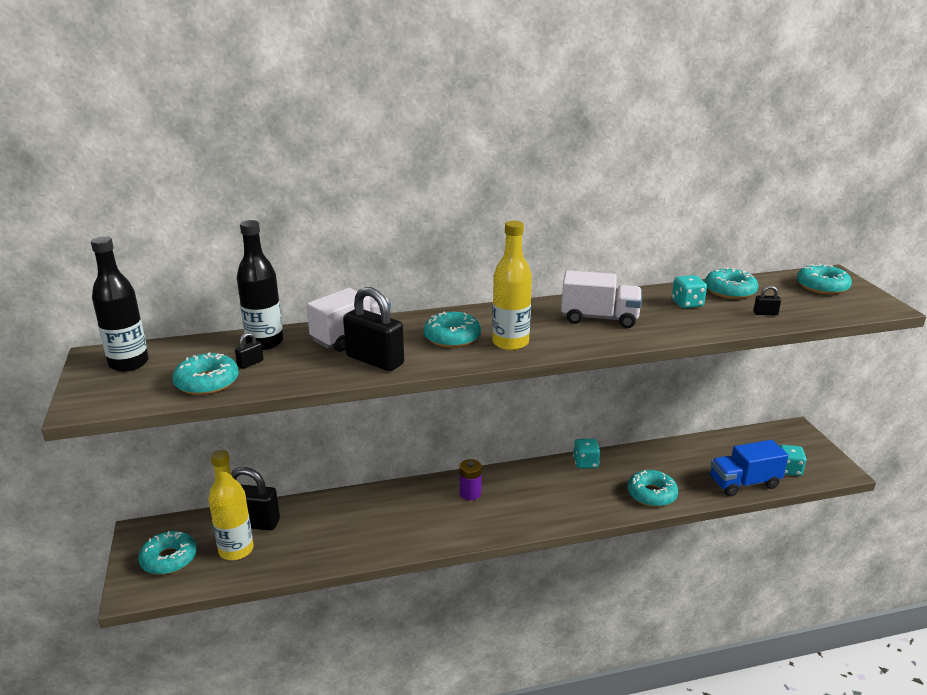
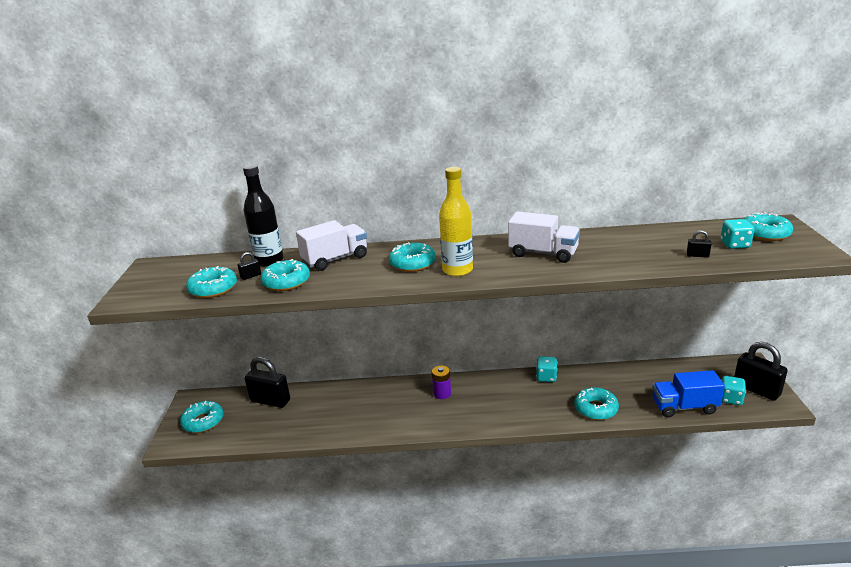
camera: 15 degrees right, 0 degrees up
black bottle [91,236,149,372] -> none
yellow bottle [208,450,253,560] -> none
black padlock [343,287,404,371] -> black padlock moved to [734,342,788,401]
turquoise dice [672,275,707,308] -> turquoise dice moved to [720,219,754,249]
turquoise donut [705,267,758,299] -> turquoise donut moved to [261,259,310,291]

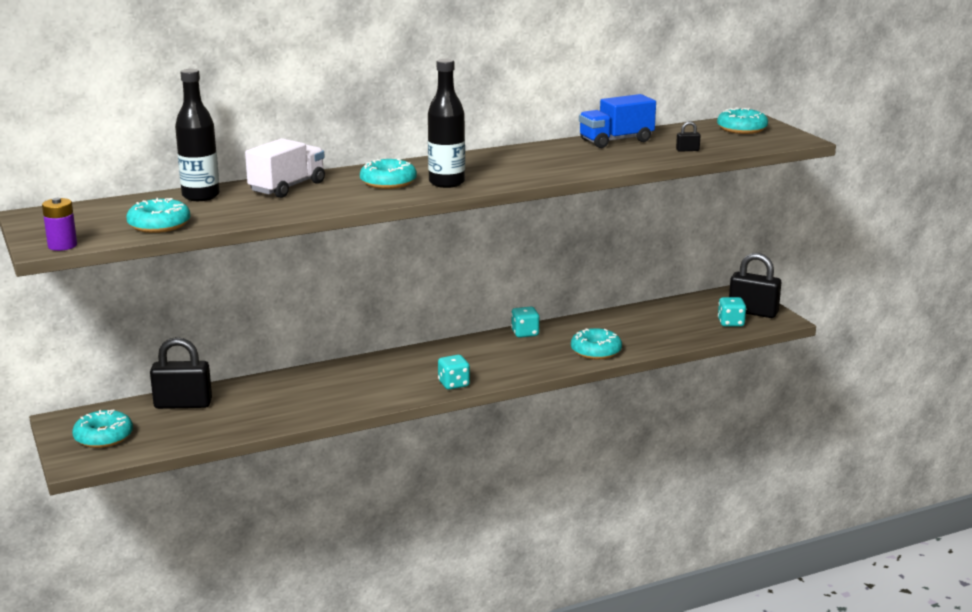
camera: 25 degrees left, 5 degrees down
black padlock [238,252,261,280] -> none
turquoise donut [261,259,310,291] -> none
purple battery [432,366,451,399] -> purple battery moved to [42,198,77,251]
yellow bottle [439,167,473,277] -> black bottle [428,59,465,188]
white truck [508,212,580,263] -> none
blue truck [652,370,725,418] -> blue truck moved to [579,94,656,148]
turquoise dice [720,219,754,249] -> turquoise dice moved to [438,355,470,390]

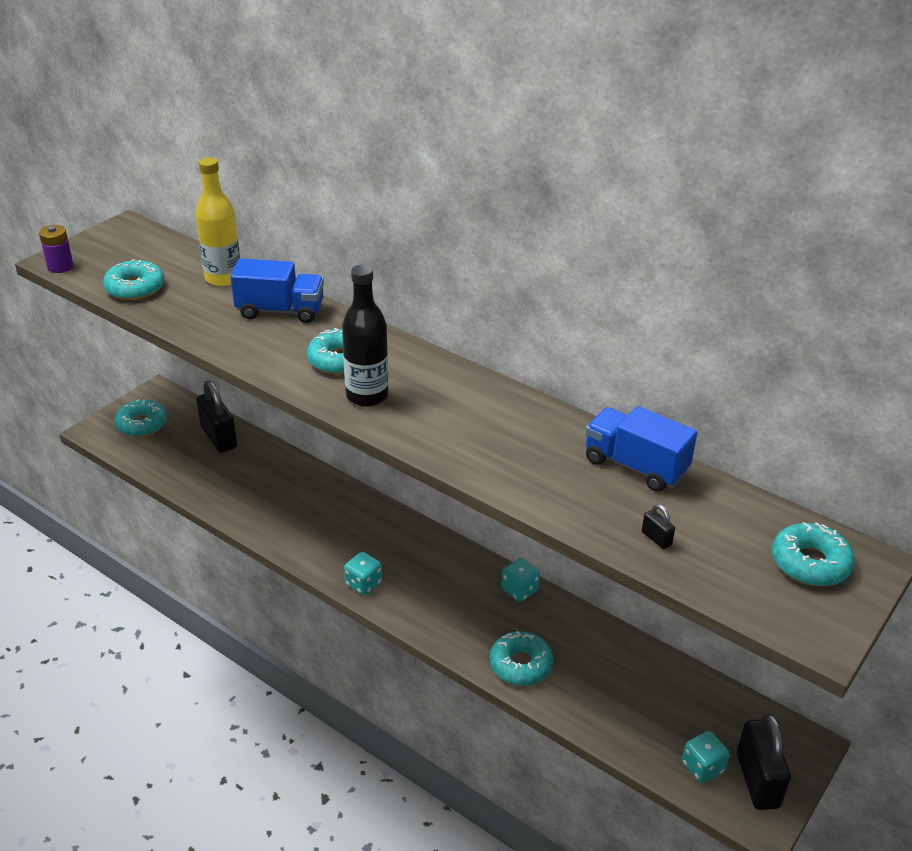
camera: 60 degrees right, 15 degrees up
black bottle [175,69,220,201] -> yellow bottle [196,157,240,286]
white truck [245,138,325,198] -> blue truck [230,258,324,323]

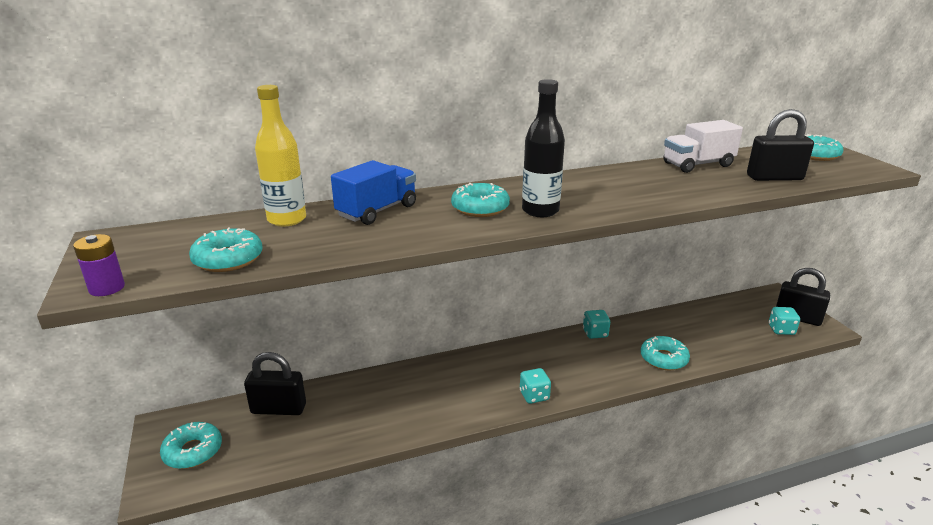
camera: 55 degrees left, 10 degrees down
blue truck [585,406,698,492] -> white truck [663,120,743,173]
black padlock [642,504,675,549] -> black padlock [747,109,814,181], size x2.34

